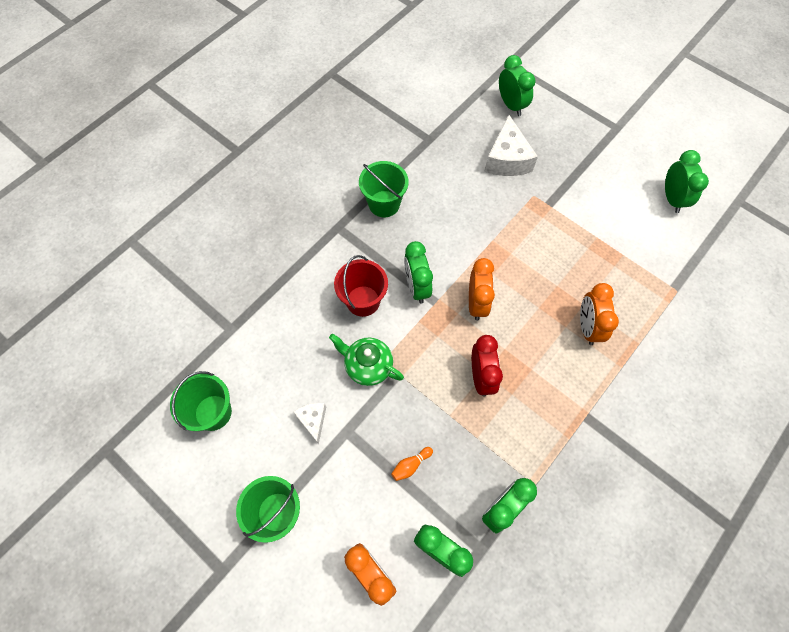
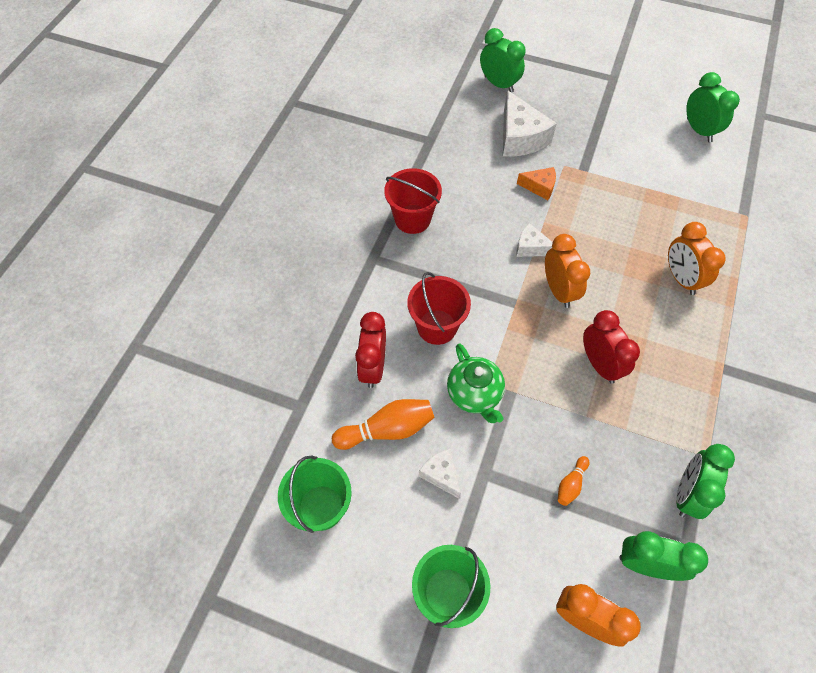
camera: 20 degrees left, 5 degrees down
green teapot [329,334,404,386] -> green teapot turned 120 degrees counterclockwise [447,343,505,423]
green bucket [359,161,409,217] -> red bucket [384,168,442,234]
green clock [404,241,433,303] -> none
none -> orange bowling pin [332,399,435,450]
none -> red clock [355,312,386,388]
none -> white cheese [516,223,553,257]
none -> orange cheese [517,167,556,200]

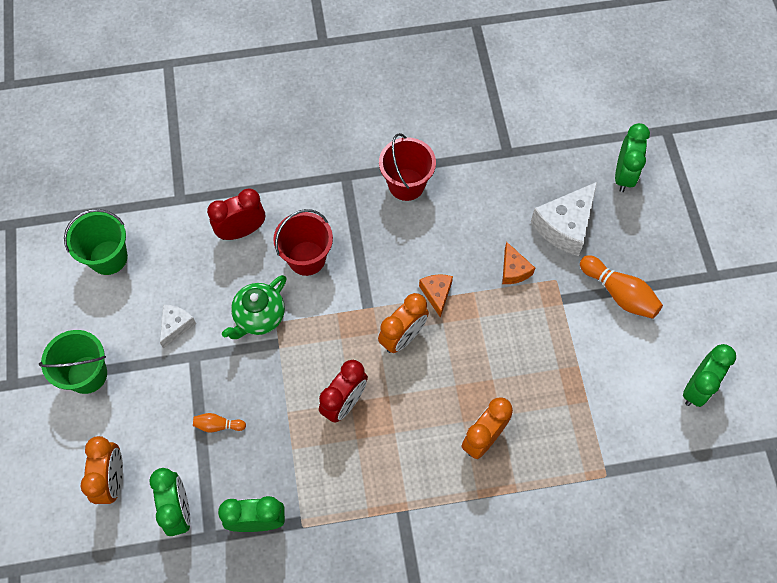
camera: 60 degrees right, 5 degrees up
orange bowling pin [332,399,435,450] -> orange bowling pin moved to [580,255,663,319]
white cheese [516,223,553,257] -> orange cheese [419,274,453,318]

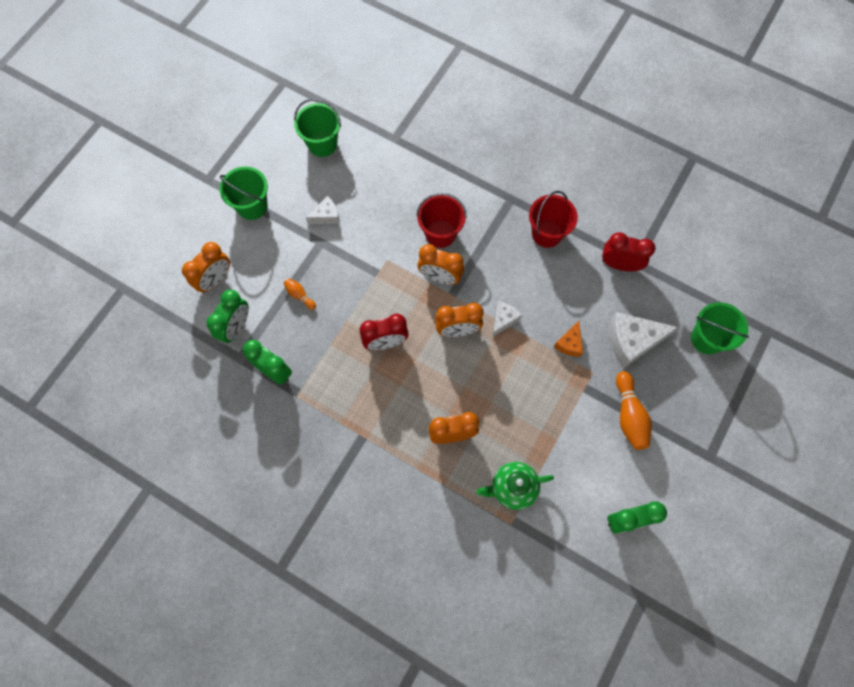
camera: 40 degrees right, 5 degrees up
red clock [207,188,265,240] -> red clock moved to [602,232,655,271]
green teapot [222,275,286,339] -> green teapot moved to [477,462,554,510]
orange cheese [419,274,453,318] -> white cheese [493,301,522,336]
green clock [615,123,650,192] -> green bucket [691,302,749,354]
none -> orange clock [418,244,464,285]

